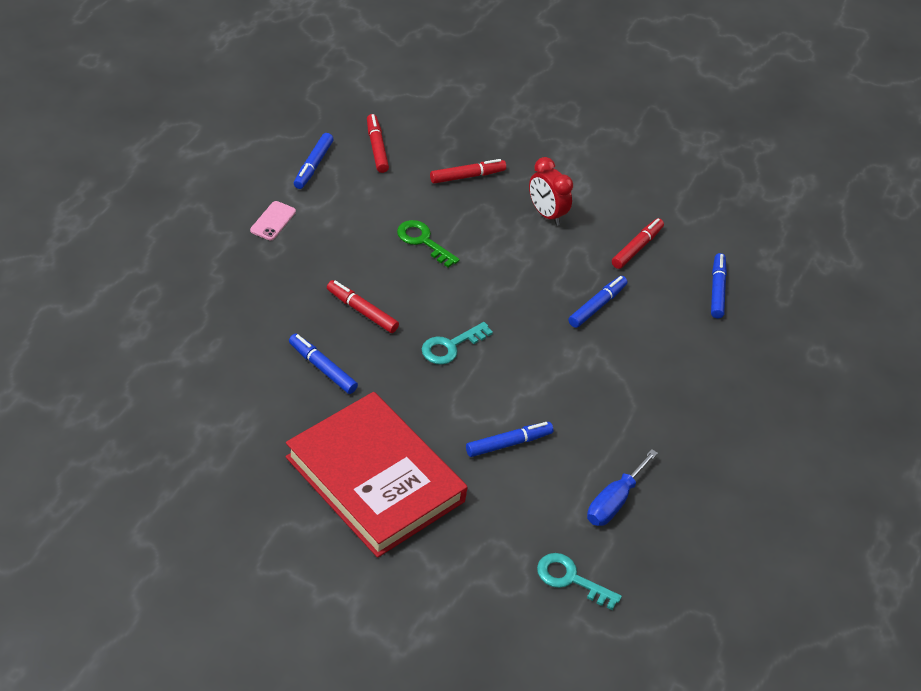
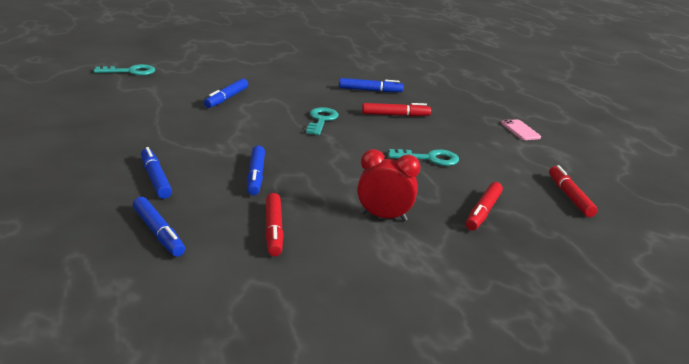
camera: 140 degrees right, 20 degrees down
red book [286,392,468,558] -> none
blue marker [294,133,334,189] -> blue marker moved to [141,147,172,199]
red marker [367,114,389,173] -> red marker turned 135 degrees counterclockwise [549,165,598,217]
green key [397,220,460,268] -> turquoise key [388,149,459,166]
blue screwdriver [587,449,658,526] -> none

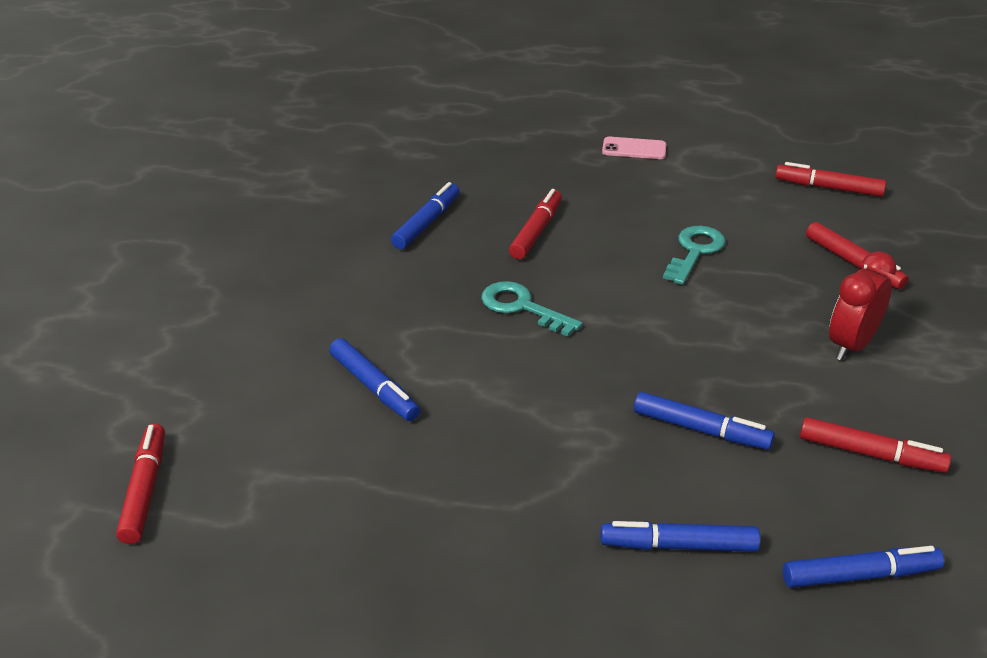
camera: 60 degrees left, 10 degrees up
turquoise key [94,64,156,75] -> red marker [116,424,165,544]

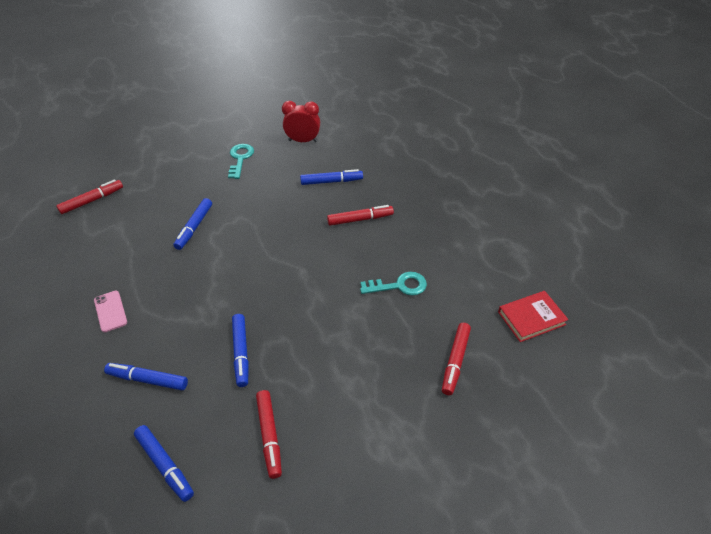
camera: 55 degrees right, 10 degrees up
turquoise key [481,281,582,337] -> turquoise key moved to [228,144,254,179]
blue marker [601,521,760,552] -> blue marker turned 45 degrees counterclockwise [104,363,188,390]
pink phone [602,137,666,159] -> pink phone moved to [94,291,127,332]
red marker [775,162,886,197] -> red book [498,291,569,342]
red clock [829,251,896,361] -> red clock moved to [282,101,320,142]

